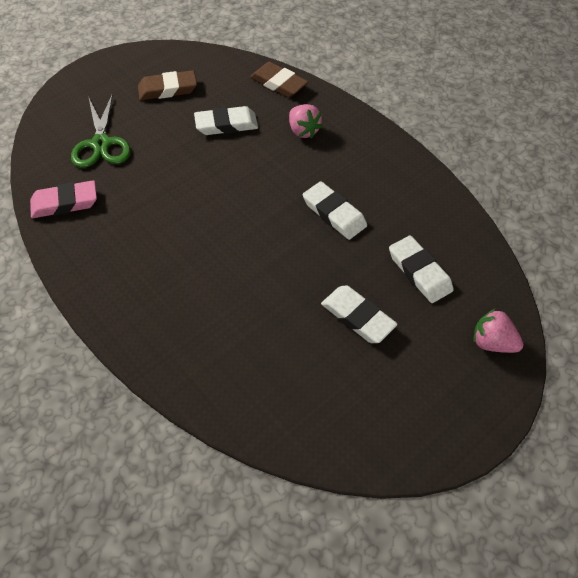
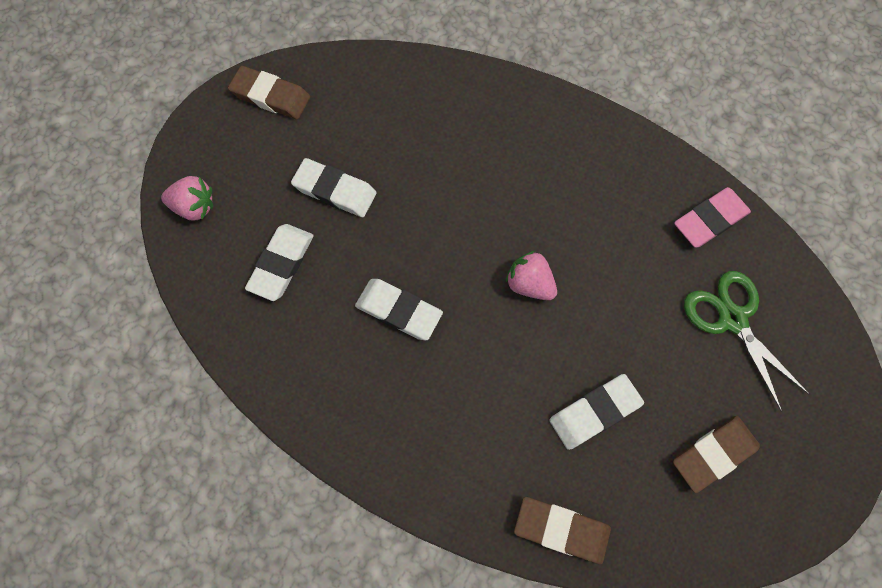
camera: 160 degrees right, 15 degrees up
pink strawberry [289,104,323,138] -> pink strawberry moved to [505,250,557,300]
white eraser [389,235,454,303] -> white eraser turned 75 degrees clockwise [245,224,314,301]
none -> brown eraser [228,66,310,119]

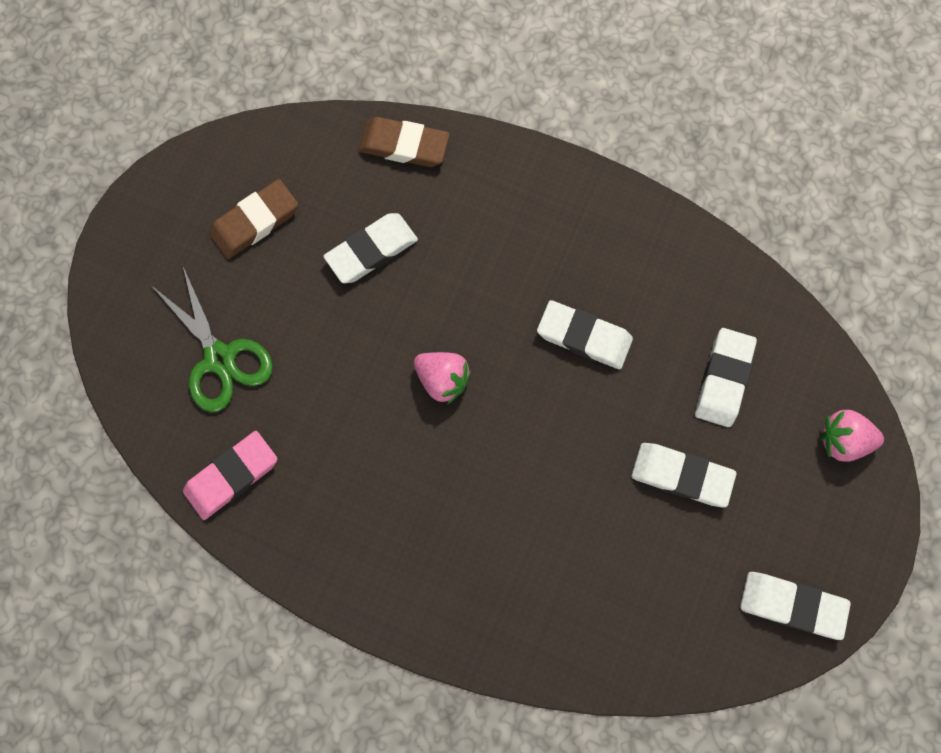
camera: 175 degrees right, 5 degrees up
brown eraser [228,66,310,119] -> white eraser [740,572,851,640]

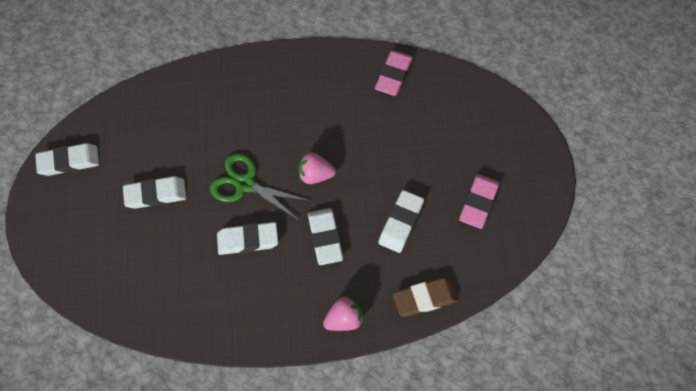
camera: 150 degrees right, 10 degrees down
green scissors [152,264,273,412] -> green scissors moved to [210,154,311,220]
brown eraser [209,179,298,259] -> pink eraser [459,174,499,229]
white eraser [695,328,757,427] -> white eraser moved to [308,208,343,265]
pink strawberry [820,410,884,462] -> pink strawberry moved to [323,296,363,331]

